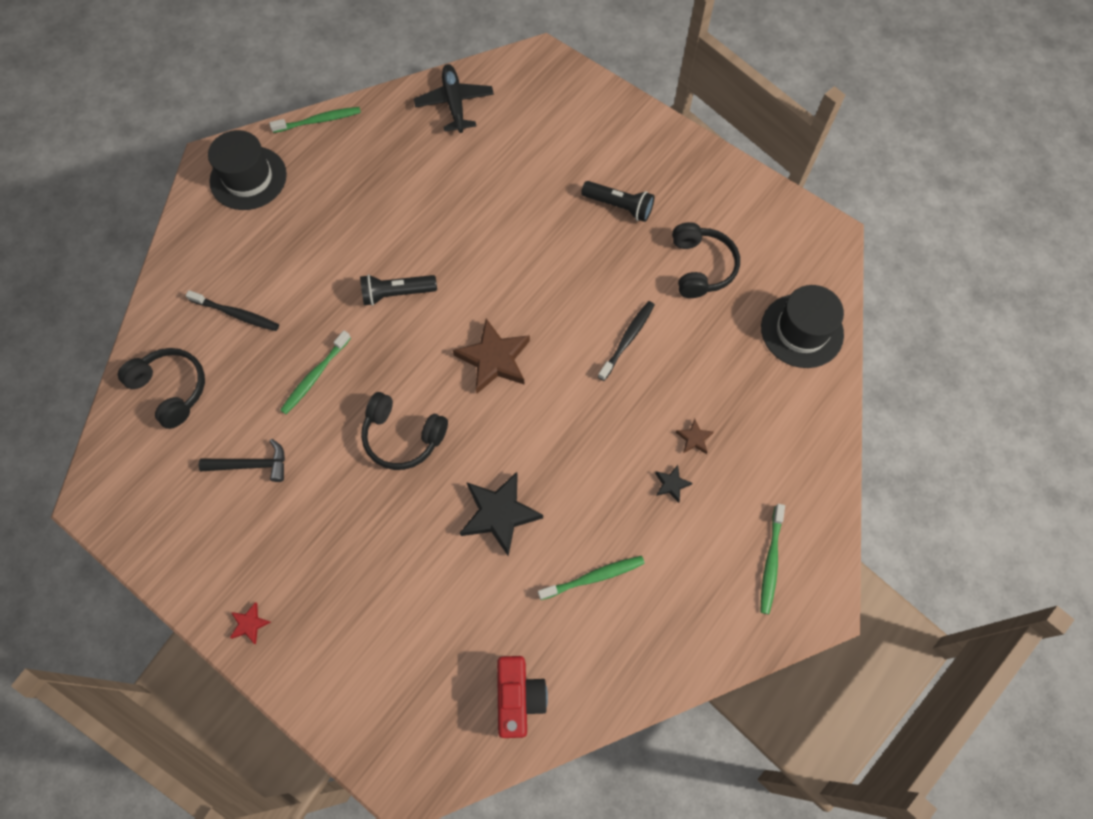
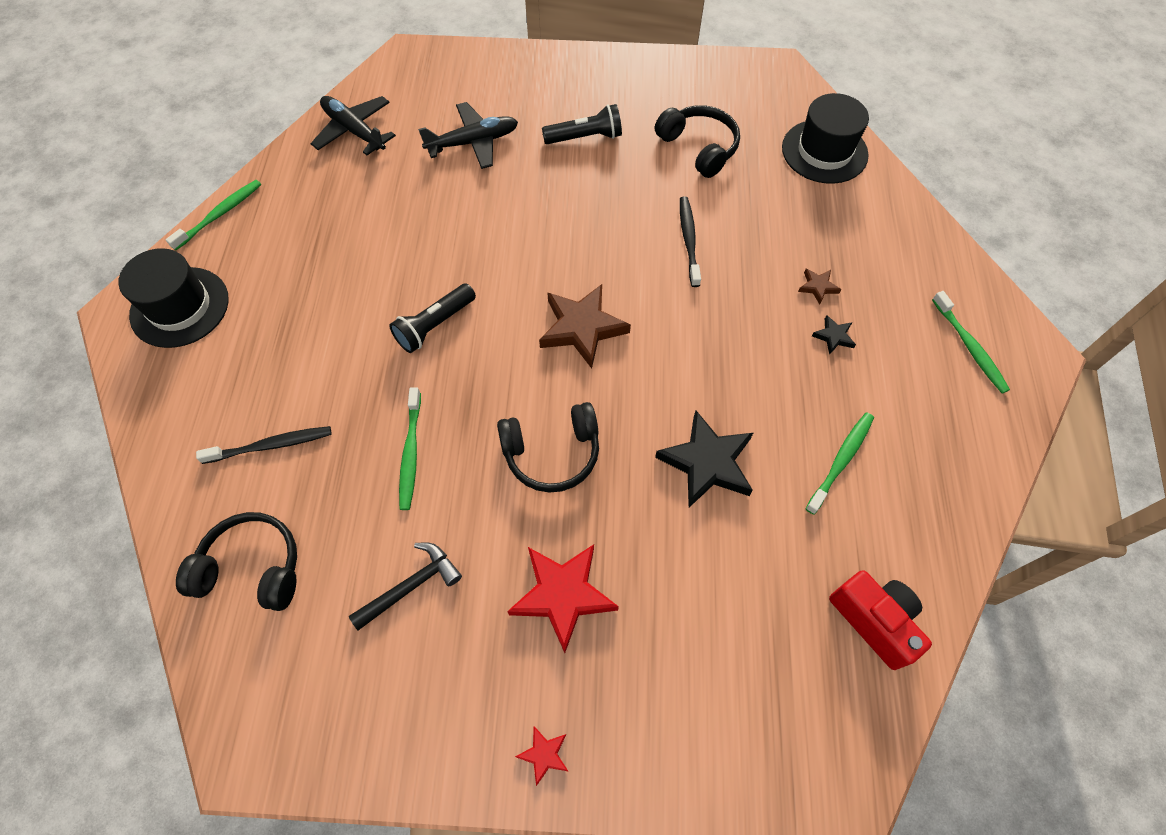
camera: 35 degrees left, 5 degrees down
none -> black plane [418,102,518,169]
none -> red star [507,544,619,653]

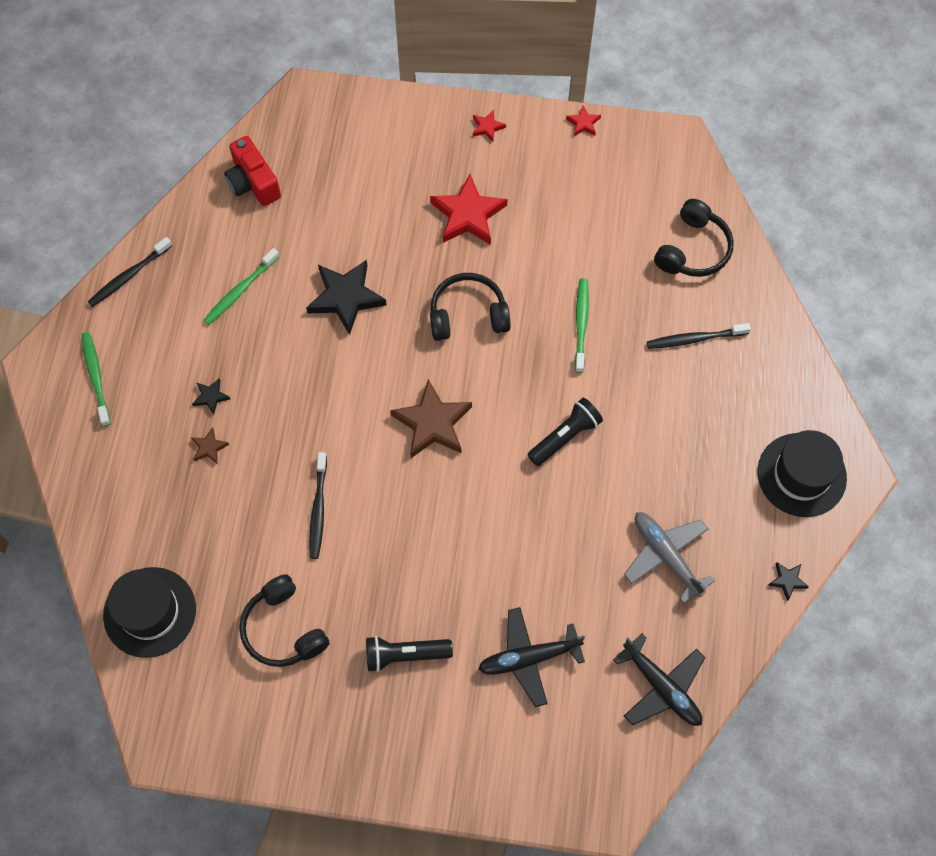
camera: 175 degrees left, 5 degrees up
green toothbrush [166,180,261,250] -> black star [768,562,809,601]
black headphones [176,512,297,611] -> black headphones turned 75 degrees counterclockwise [654,199,734,277]
black hammer [349,542,462,630] -> none
none -> black toothbrush [88,237,172,307]
none -> red star [566,106,601,136]
none -> grey plane [624,512,715,603]

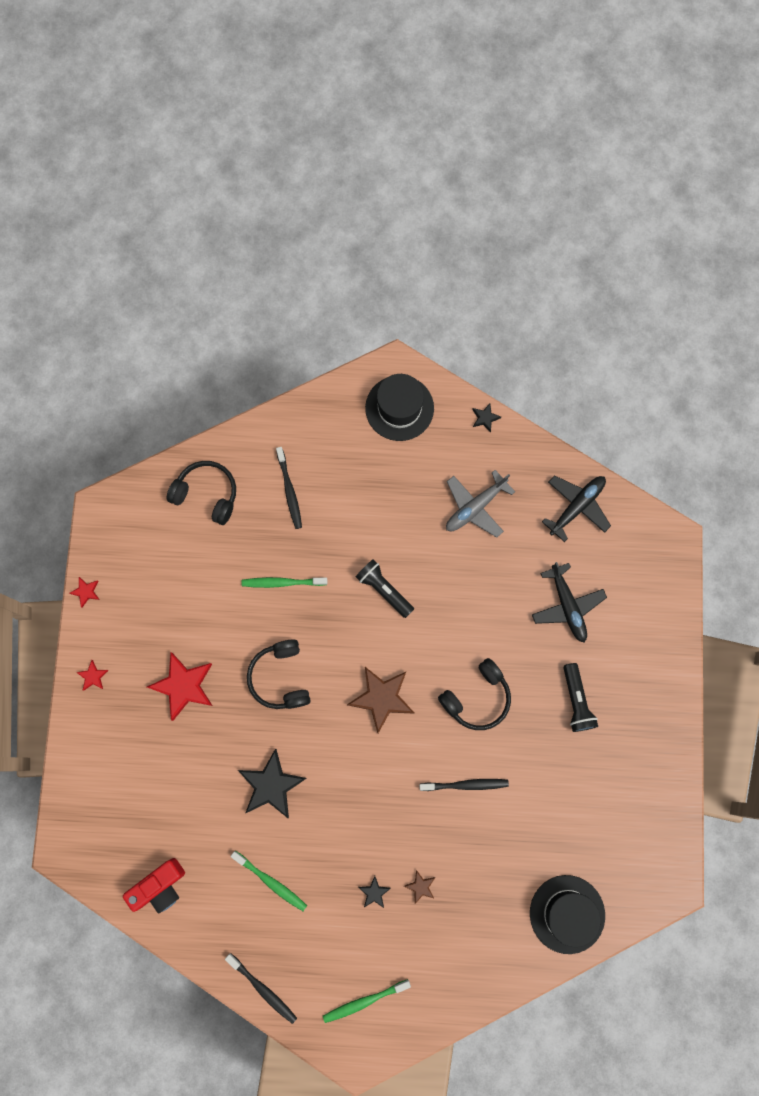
camera: 95 degrees left, 10 degrees up
black headphones [239,574,330,667] -> black headphones moved to [438,658,511,730]

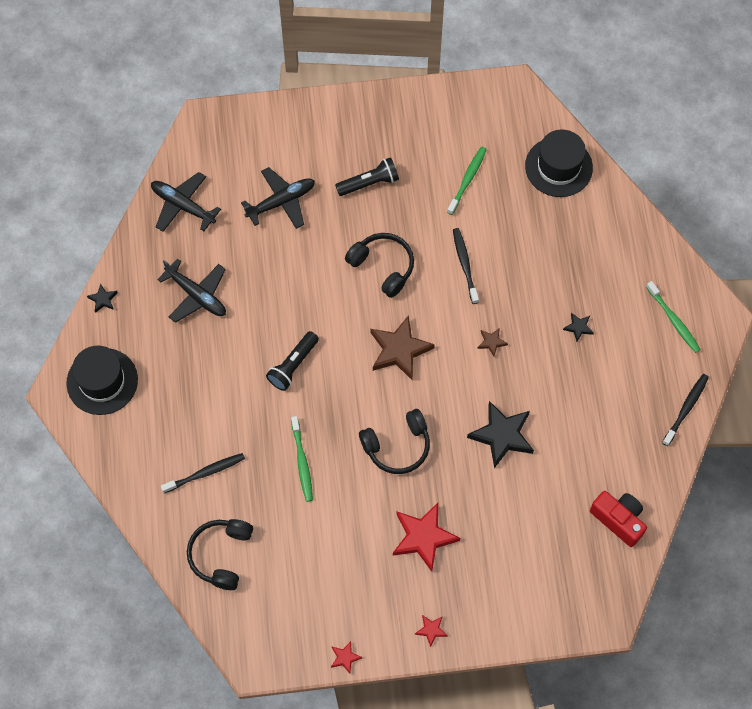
camera: 100 degrees left, 10 degrees down
green toothbrush [230,851,307,911] -> green toothbrush moved to [447,146,487,215]
brown star [404,870,435,904] -> brown star moved to [477,328,508,356]
grey plane [446,470,515,538] -> black plane [157,258,226,323]

